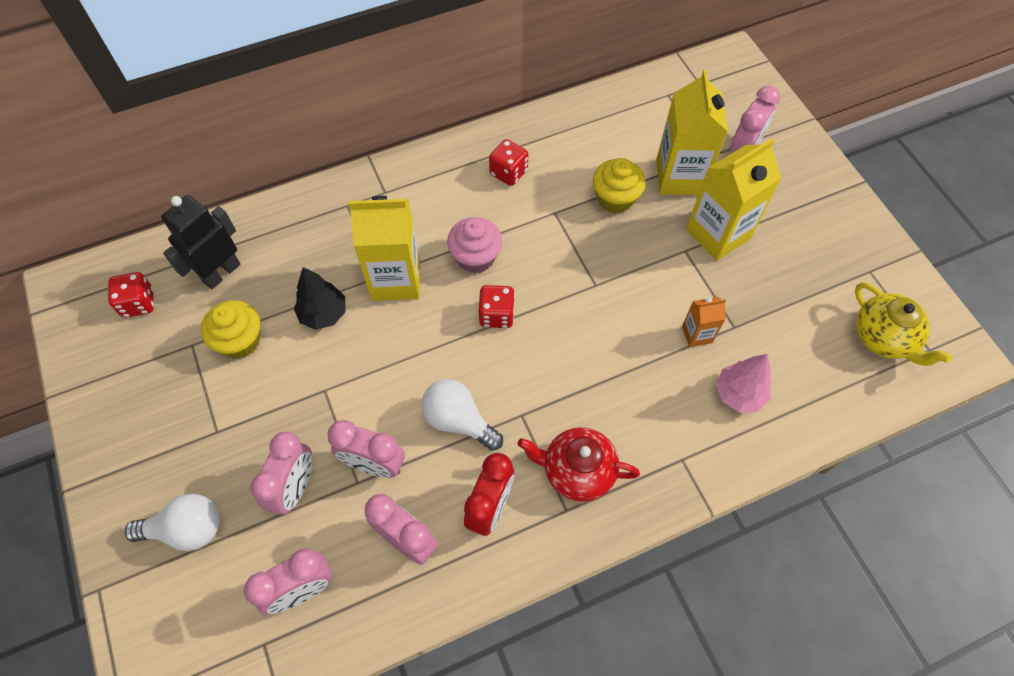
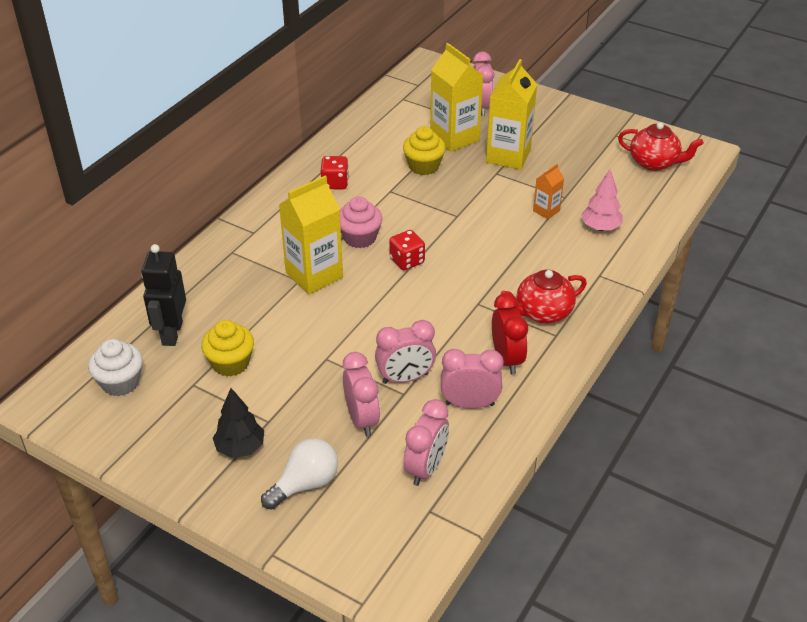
camera: 35 degrees left, 20 degrees down
red dice [108,272,154,318] -> white cupcake [88,339,143,396]
black tree [294,267,345,330] -> black tree moved to [213,388,264,458]
white light bulb [421,379,503,451] -> none
yellow teapot [855,282,952,366] -> red teapot [618,122,703,171]

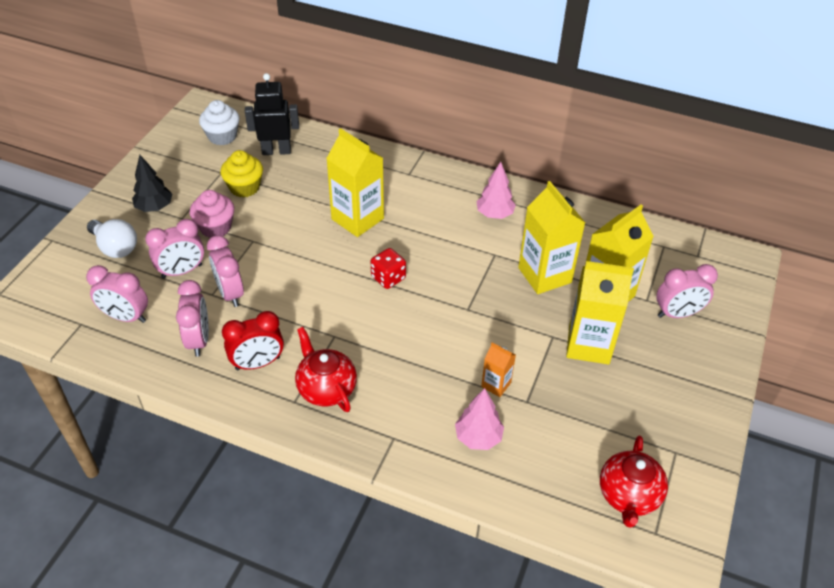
camera: 80 degrees right, 5 degrees up
red dice [321,156,349,189] -> pink tree [476,162,516,219]
pink cupcake [340,196,382,248] -> pink cupcake moved to [190,190,234,238]
yellow cupcake [403,126,446,175] -> yellow carton [518,181,585,294]

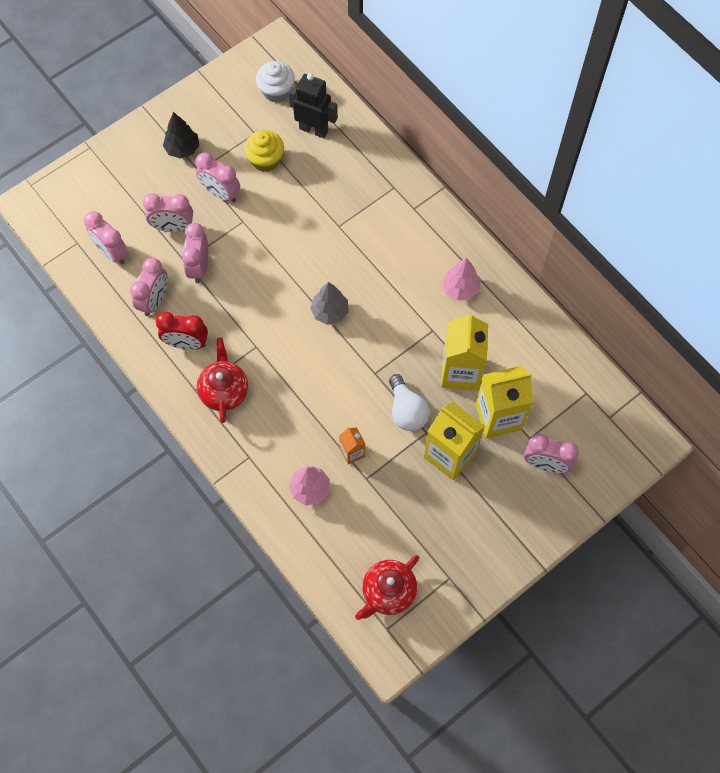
camera: 30 degrees right, 20 degrees up
white light bulb [87,219,137,258] -> white light bulb moved to [389,374,429,431]
pink cupcake [190,190,234,238] -> pink clock [195,152,240,202]
yellow carton [326,128,384,237] -> none
red dice [371,248,406,289] -> grey tree [310,282,349,325]

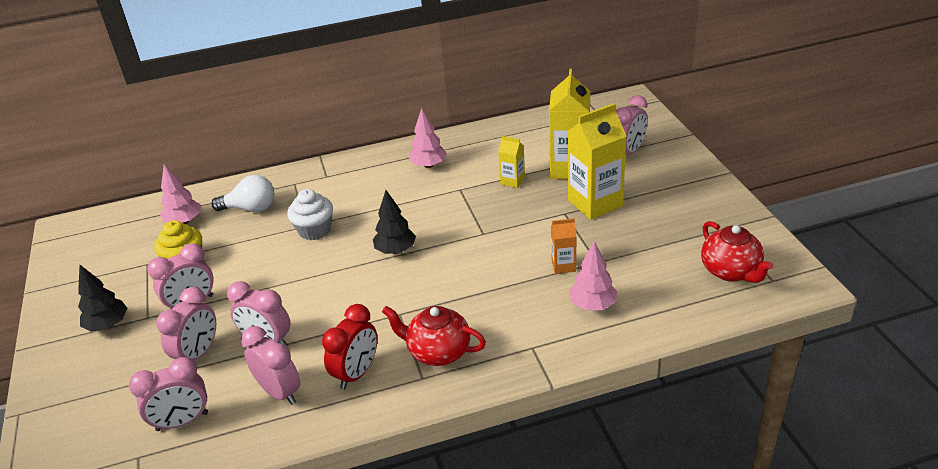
camera: 65 degrees left, 30 degrees down
white cupcake [256,61,295,102] -> white cupcake moved to [287,189,333,240]
black robot [288,73,338,138] -> pink tree [160,164,201,224]
grey tree [310,282,349,325] -> black tree [373,190,416,254]
white light bulb [389,374,429,431] -> white light bulb moved to [211,175,274,212]
yellow carton [441,312,488,391] -> yellow carton [498,136,525,188], size x0.50

